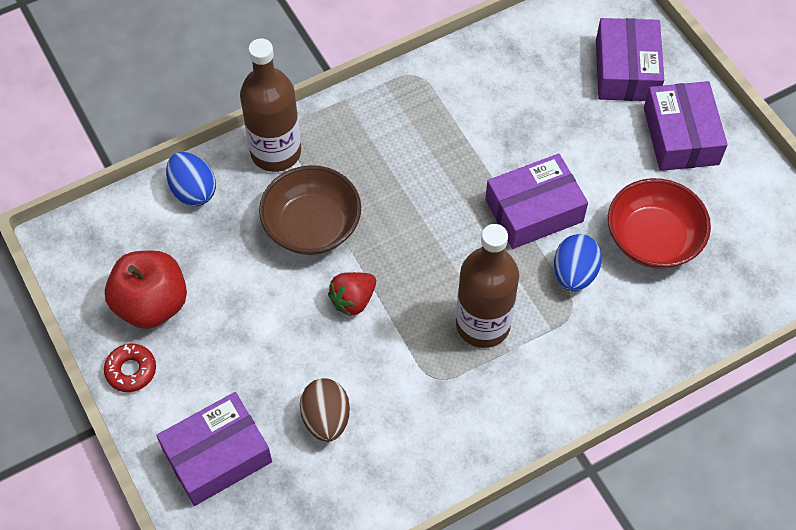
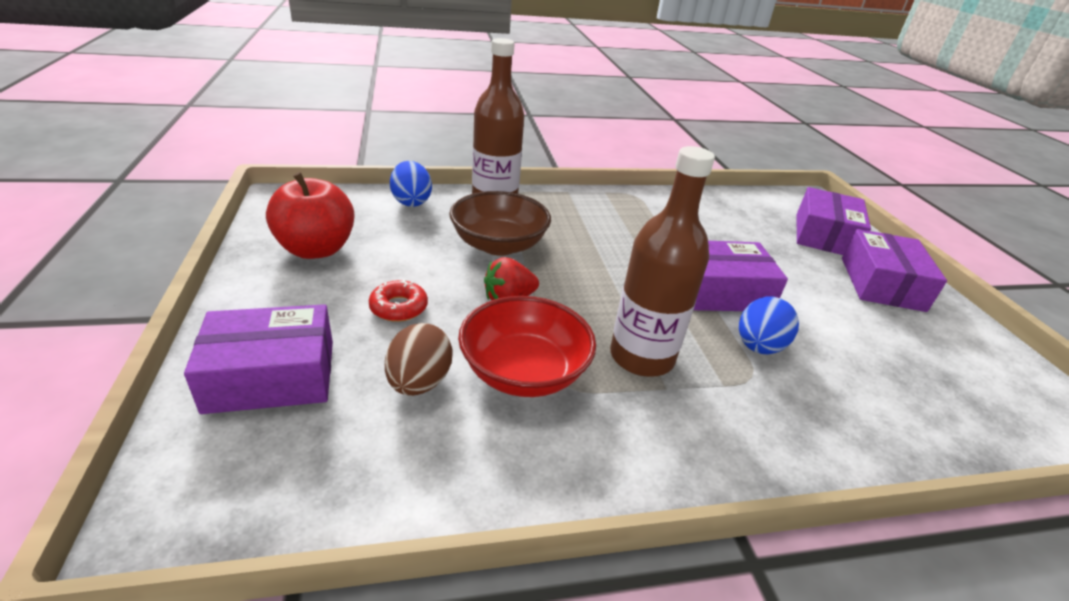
camera: 15 degrees right, 25 degrees down
red donut [104,344,156,392] -> red donut moved to [369,279,428,322]
red bowl [608,178,711,269] -> red bowl moved to [458,296,596,397]

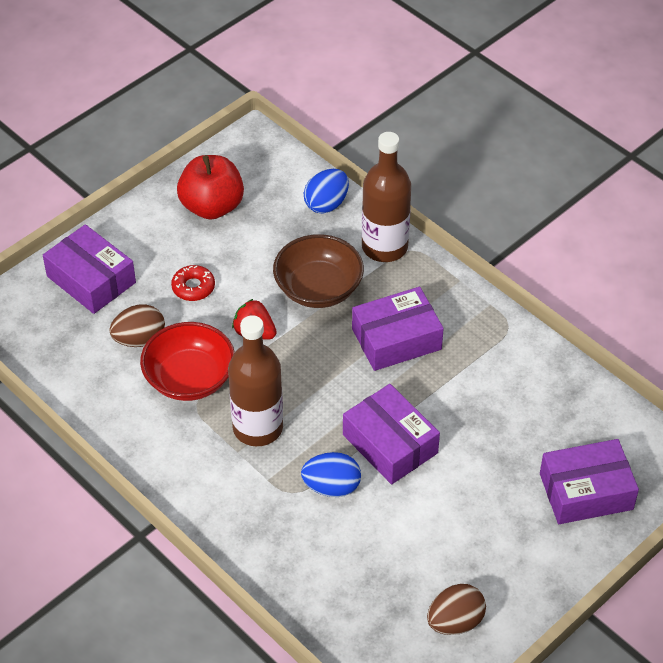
camera: 60 degrees right, 15 degrees up
purple box [842,229,947,312] -> purple box moved to [352,287,444,371]
none -> brown egg [427,584,486,635]

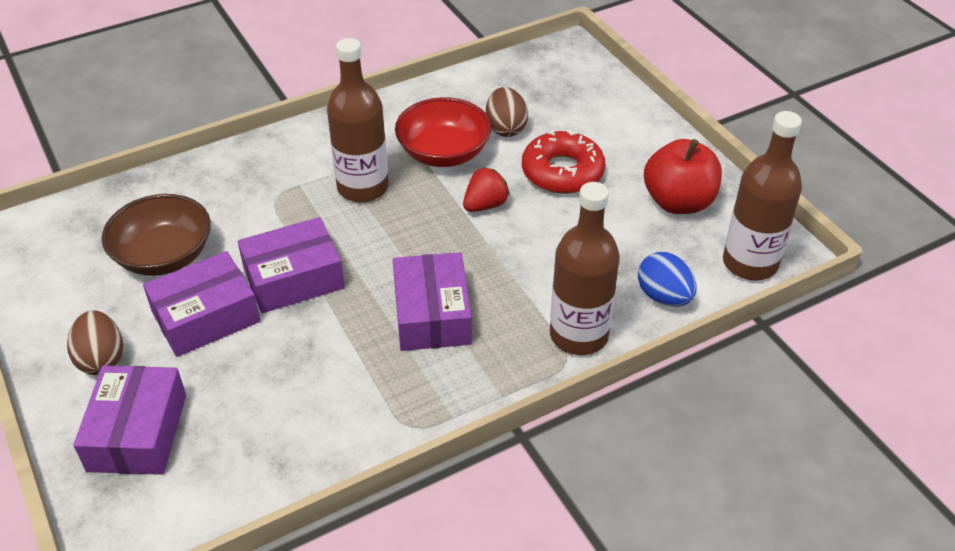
camera: 105 degrees right, 5 degrees down
purple box [43,224,136,314] -> purple box moved to [143,251,260,357]
red donut [171,265,215,301] -> red donut [522,130,605,194], size x1.78
brown bowl [273,234,364,308] -> brown bowl moved to [102,194,211,276]
blue egg [301,452,361,497] -> none
brown egg [427,584,486,635] -> brown egg moved to [67,310,123,375]
none -> brown bottle [723,111,802,281]

